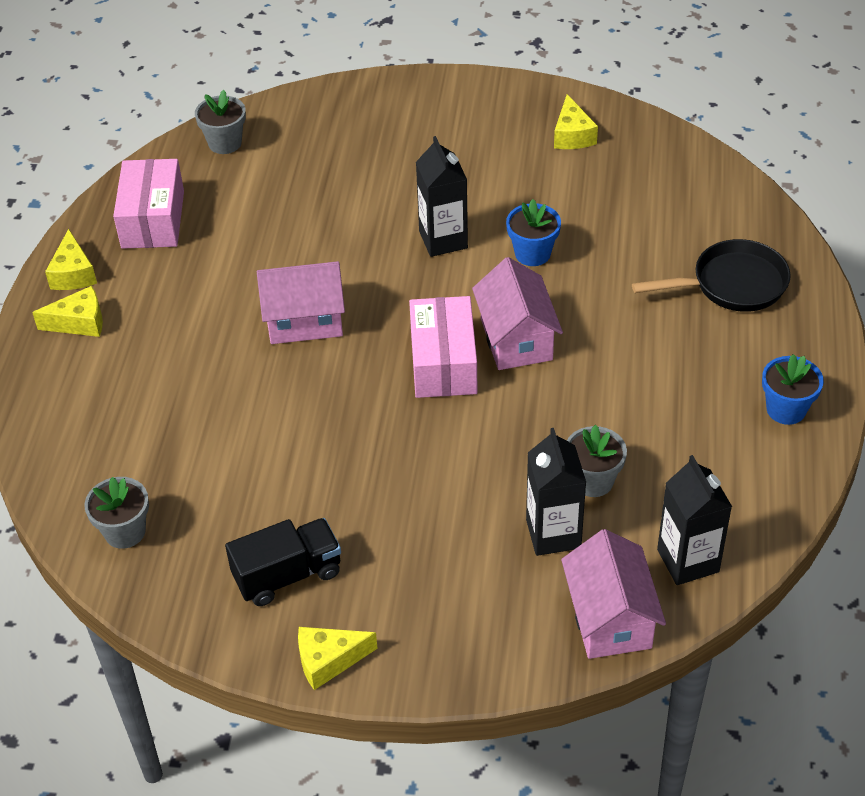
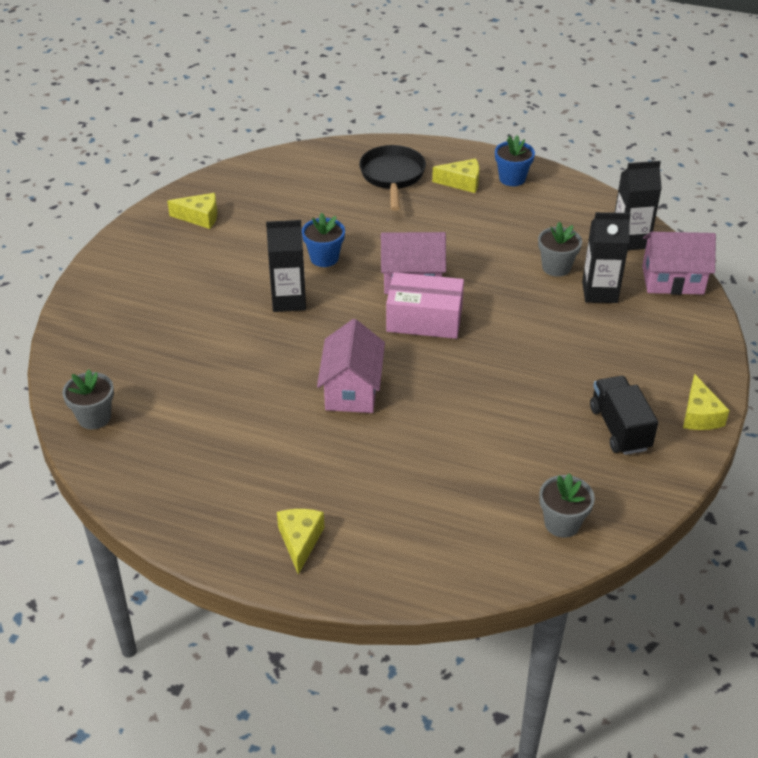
camera: 80 degrees left, 5 degrees down
yellow cheese [45,229,97,290] -> yellow cheese moved to [432,158,479,193]
pink box [113,159,184,249] -> none

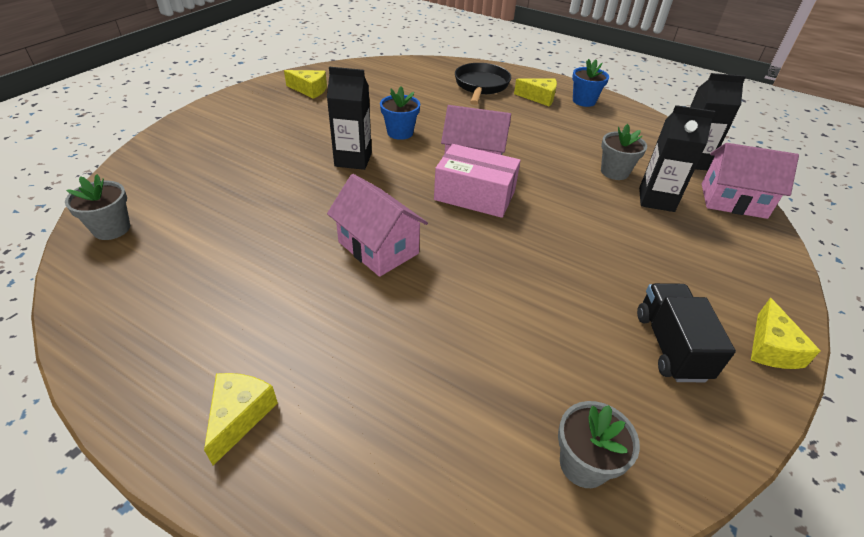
camera: 10 degrees right, 0 degrees up
pink house [317,319,385,413] -> pink house turned 60 degrees counterclockwise [327,174,428,277]

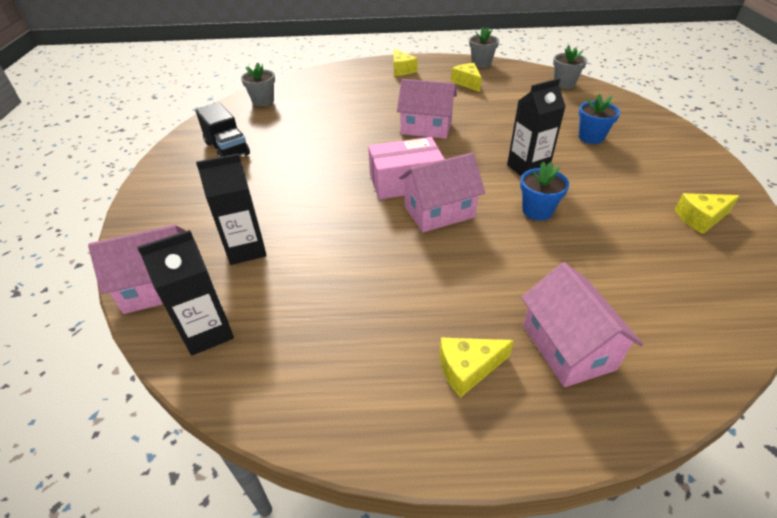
camera: 150 degrees right, 0 degrees up
black pan [455,63,511,105] -> pink house [521,262,643,387]
blue flower pot [572,59,609,107] -> blue flower pot moved to [579,93,620,144]
grey flower pot [601,124,647,180] -> grey flower pot moved to [469,27,499,68]
yellow cheese [751,298,820,369] -> yellow cheese moved to [451,63,482,92]

